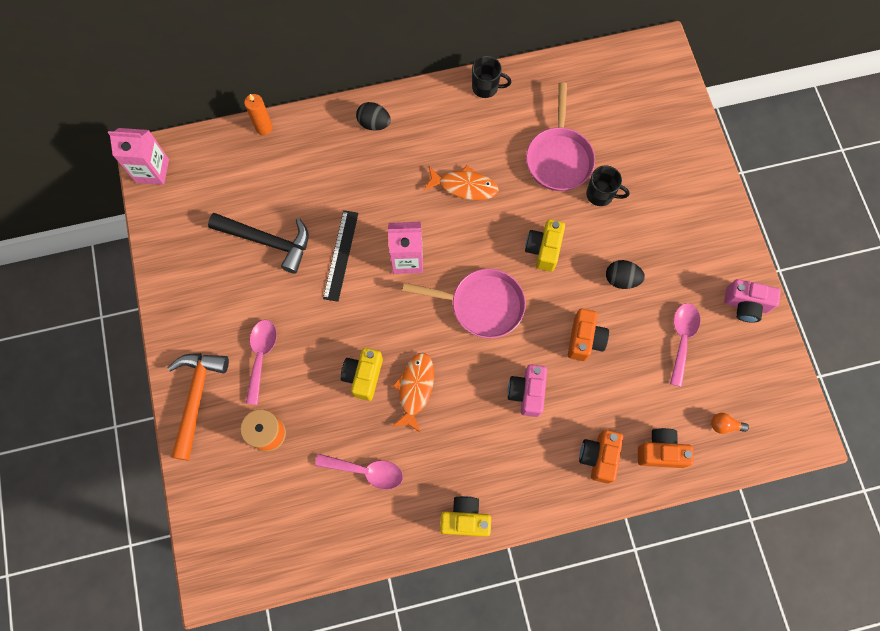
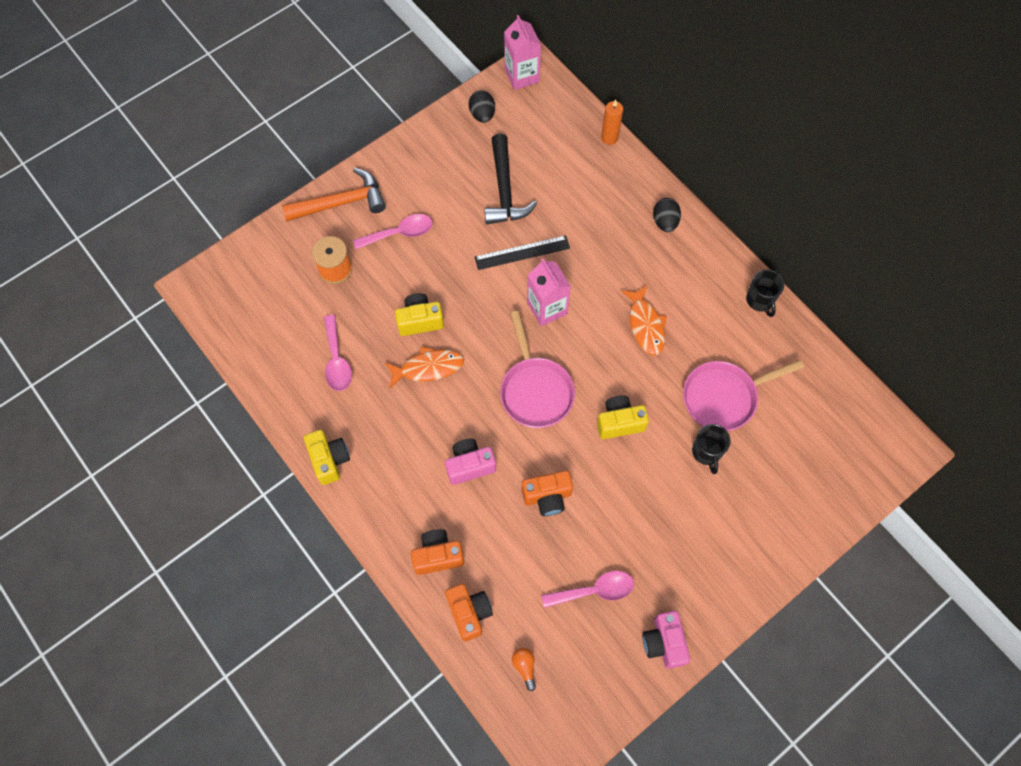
camera: 65 degrees right, 5 degrees down
black egg [606,260,645,289] -> black egg moved to [469,90,495,123]

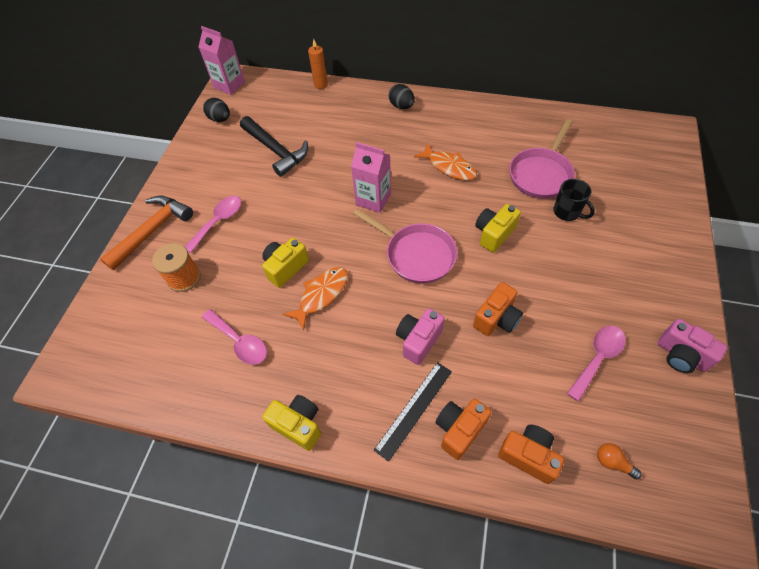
camera: 35 degrees left, 10 degrees down
black ruler [475,235,570,270] -> black ruler moved to [374,362,452,462]
black mug [746,270,784,317] -> none

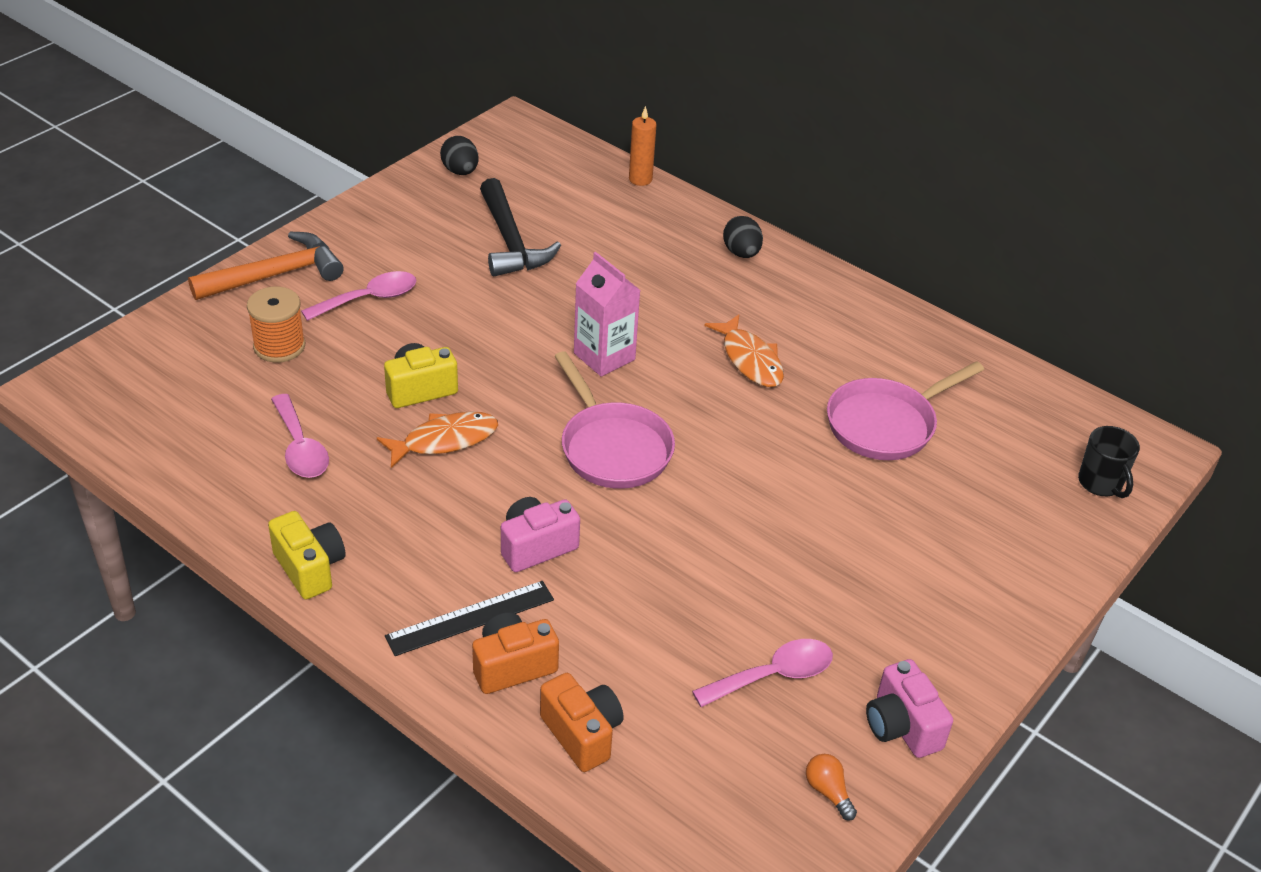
camera: 20 degrees right, 15 degrees down
pink carton [199,26,245,95] -> none
orange camera [473,282,523,336] -> none
yellow camera [475,204,521,253] -> none
black mug [553,179,595,221] -> black mug moved to [1078,426,1140,498]
orange light bulb [597,443,641,480] -> orange light bulb moved to [806,754,857,821]

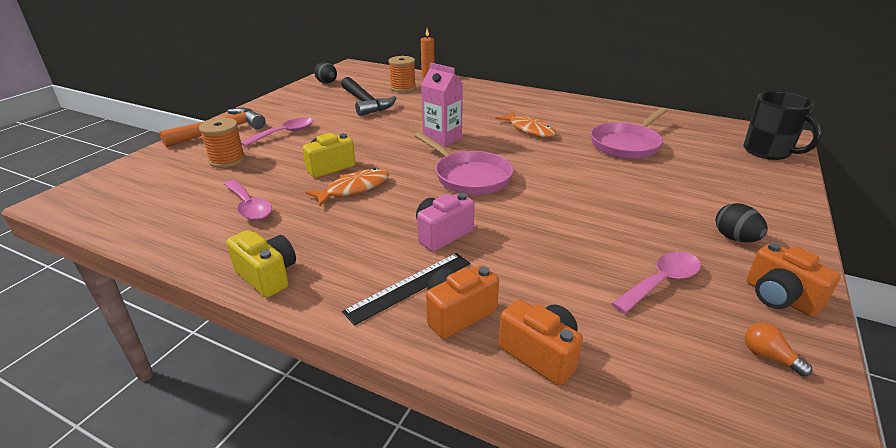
camera: 10 degrees left, 10 degrees down
black egg [723,216,763,258] -> black egg moved to [716,203,768,243]
pink camera [866,659,953,758] -> orange camera [746,243,841,316]
black mug [1078,426,1140,498] -> black mug [744,91,822,160], size x1.56
none -> orange spool [388,56,416,92]

